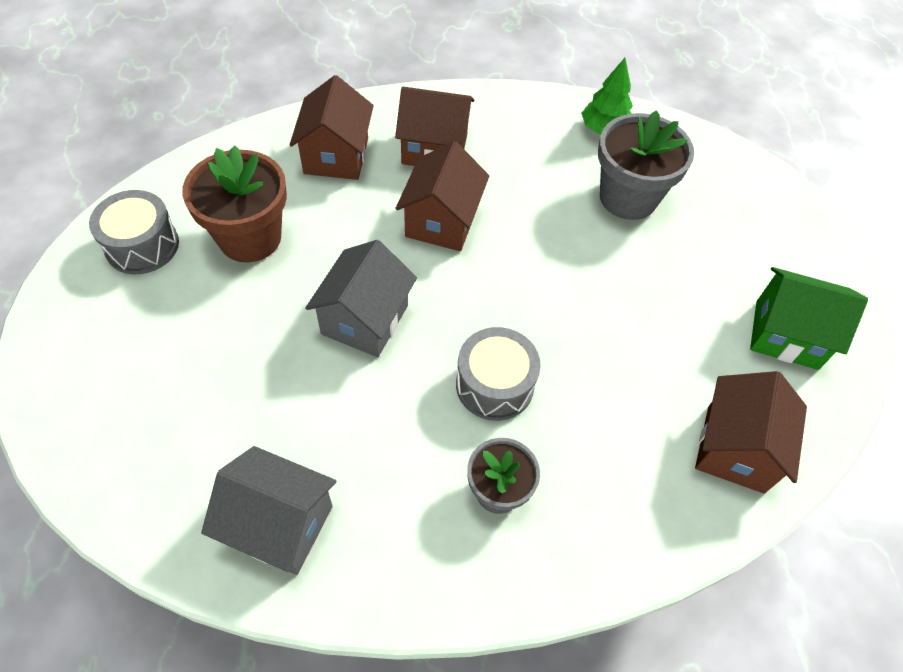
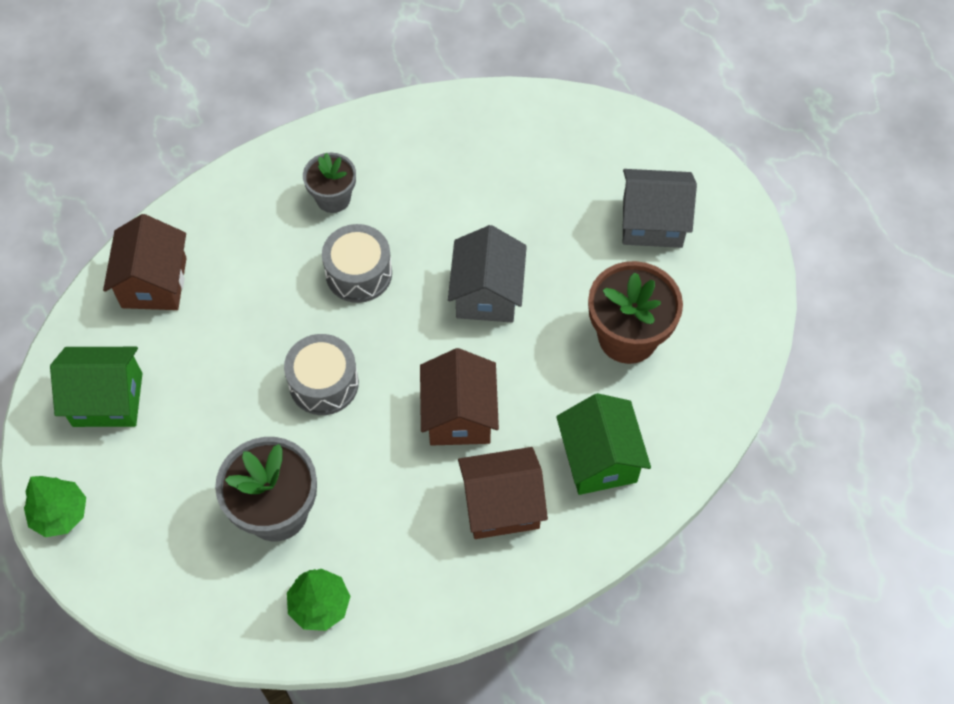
camera: 165 degrees right, 5 degrees up
grey drum [89,190,179,274] -> grey drum moved to [284,334,359,415]
grey house [201,446,336,575] -> grey house moved to [622,169,697,248]
brown house [290,75,374,180] -> green house [556,393,651,495]
none -> green tree [24,476,86,537]

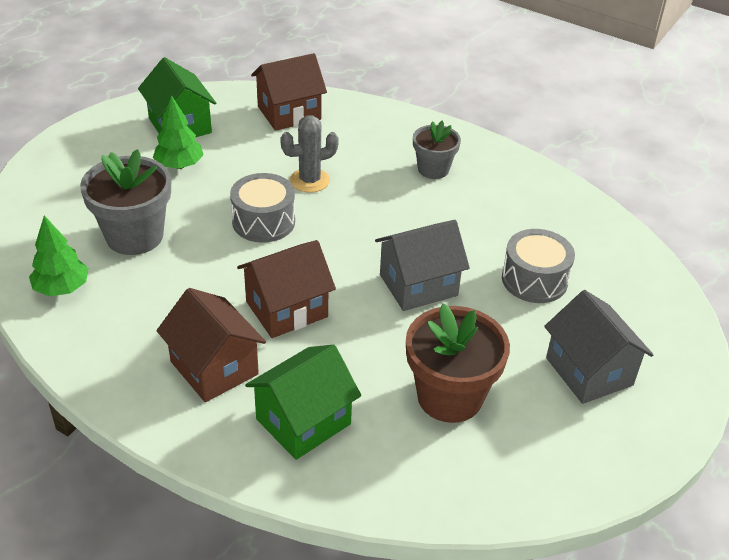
camera: 60 degrees right, 20 degrees down
green tree [24,476,86,537] -> green tree moved to [153,95,204,169]
grey drum [322,224,392,303] -> grey drum moved to [502,229,575,303]
none -> grey cactus [280,115,339,193]

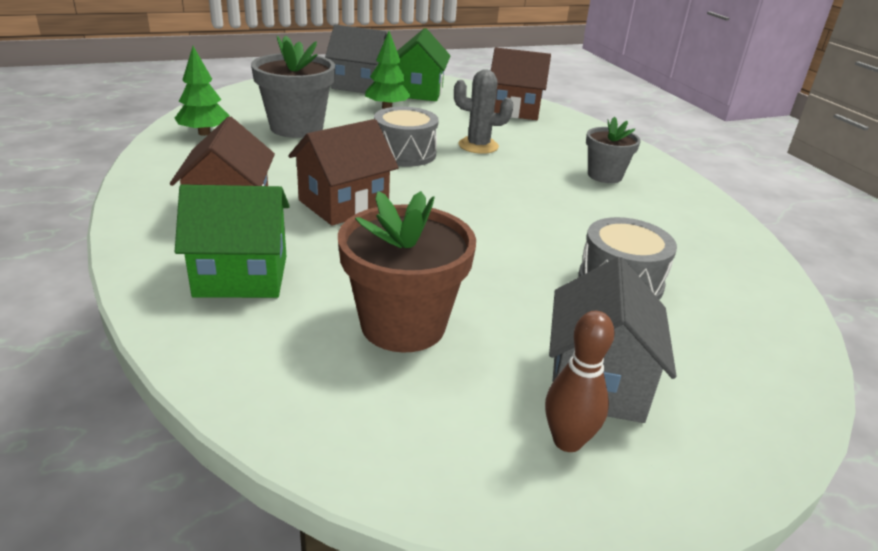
camera: 35 degrees right, 10 degrees down
brown house [237,240,336,338] -> brown house turned 45 degrees counterclockwise [288,119,399,226]
grey house [375,220,470,311] -> grey house moved to [325,25,387,93]
none -> brown bowling pin [545,311,614,452]

